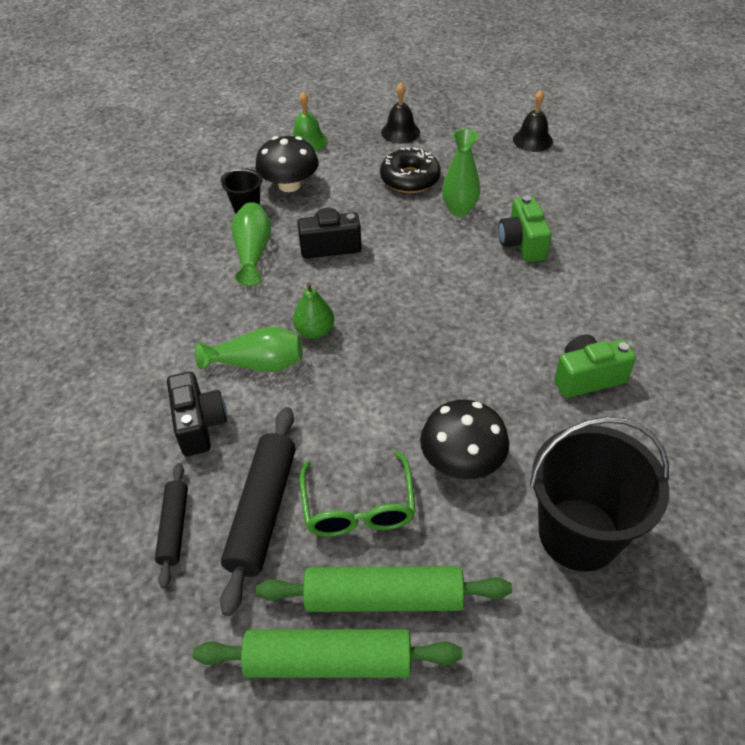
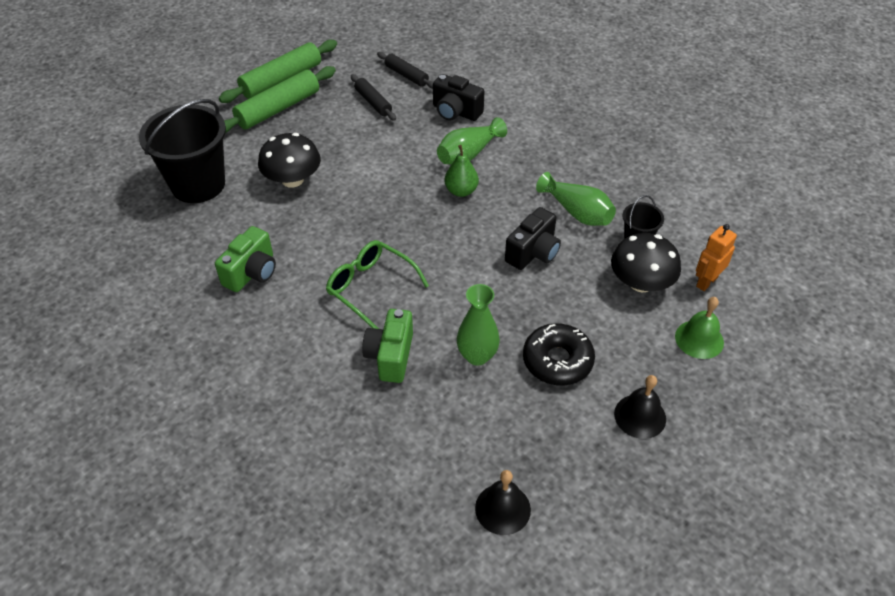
camera: 135 degrees right, 0 degrees up
black rolling pin [220,407,295,616] -> black rolling pin [351,74,396,121], size x0.58
green glasses [299,451,416,537] -> green glasses moved to [326,240,429,329]
green camera [498,195,552,262] -> green camera turned 120 degrees counterclockwise [362,309,413,383]
none -> orange robot [696,224,737,291]

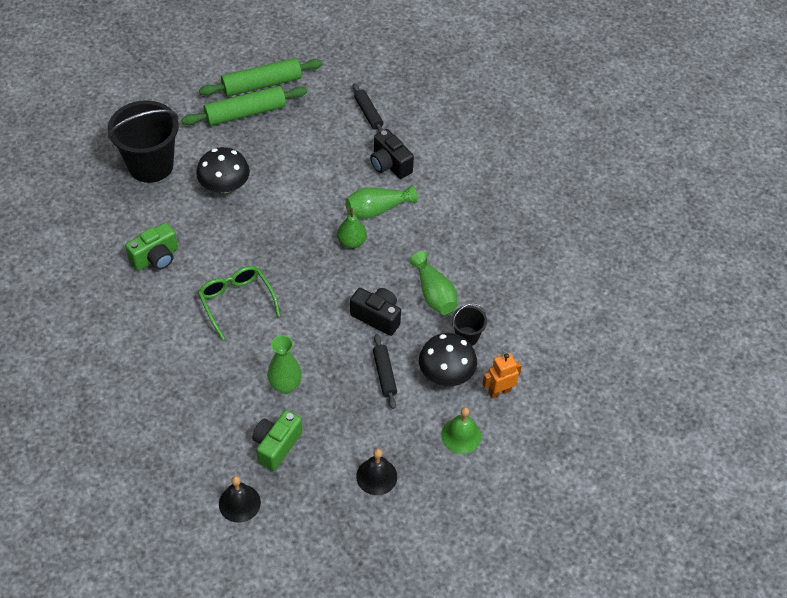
camera: 20 degrees right, 5 degrees up
black rolling pin [351,74,396,121] -> black rolling pin moved to [373,334,397,409]
green camera [362,309,413,383] -> green camera moved to [252,410,302,471]
black camera [505,207,561,270] -> black camera turned 120 degrees counterclockwise [350,288,401,336]
black donut [523,323,595,385] -> none

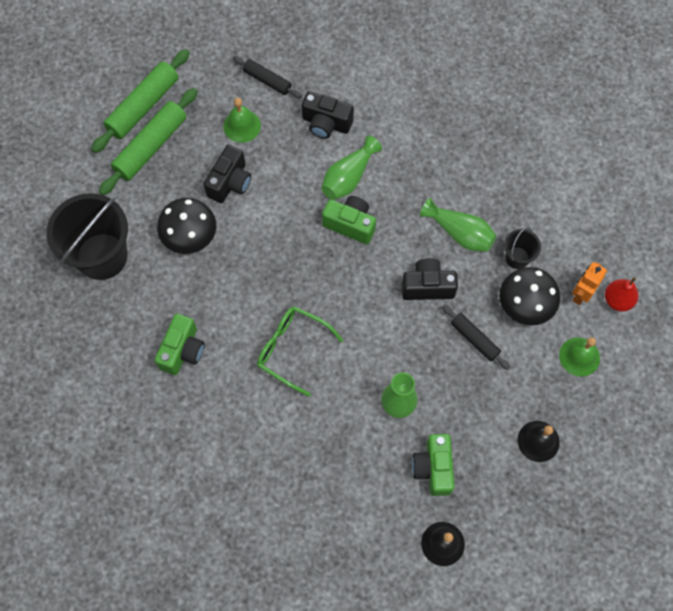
camera: 30 degrees left, 15 degrees up
green pear [337,208,367,248] -> green camera [322,196,376,244]
none -> black camera [204,145,251,203]
none -> green bell [223,98,261,143]
none -> red pear [605,277,639,311]

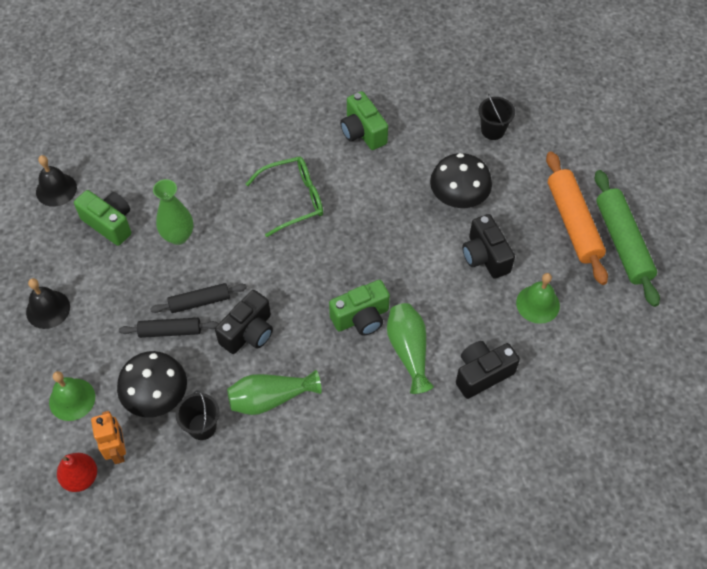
camera: 130 degrees right, 10 degrees down
black bucket [46,193,128,280] -> black bucket [478,94,515,140], size x0.47
green rolling pin [99,88,198,195] -> orange rolling pin [546,151,608,285]
black rolling pin [233,56,302,98] -> black rolling pin moved to [150,283,247,313]

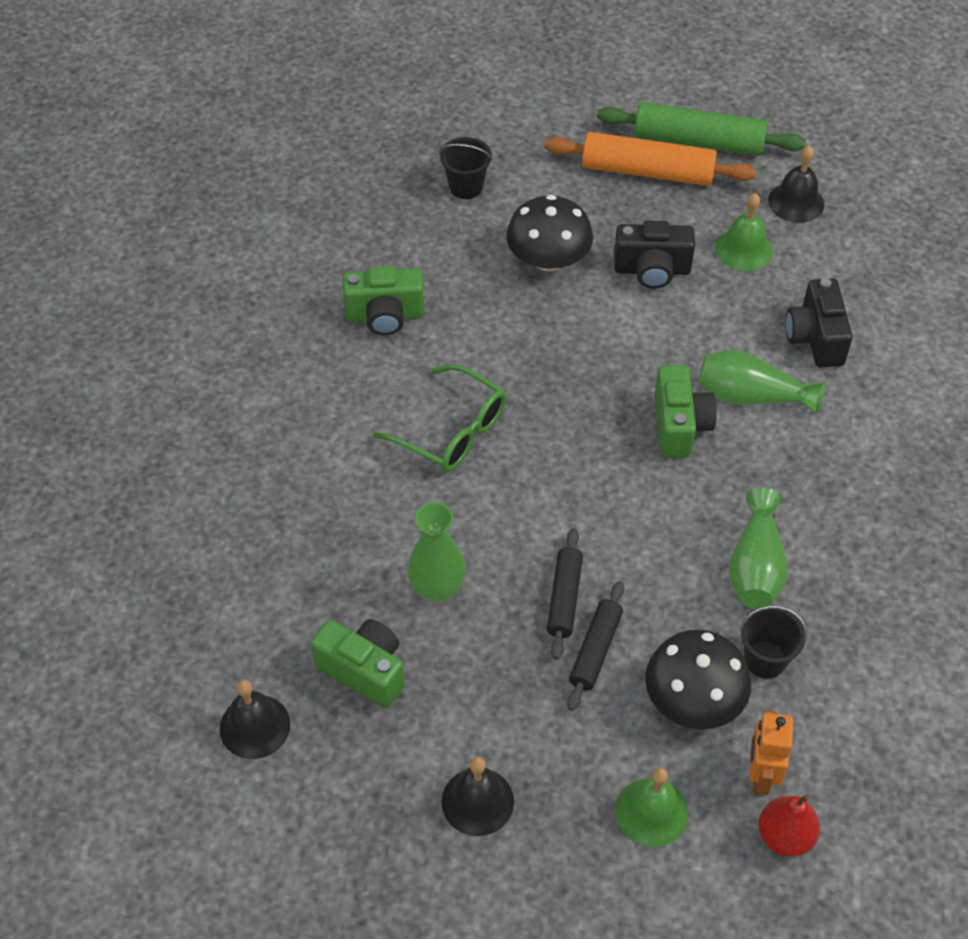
camera: 65 degrees left, 5 degrees down
green camera [74,190,131,246] -> green camera turned 60 degrees clockwise [311,619,405,709]
orange robot [91,411,126,464] -> orange robot turned 90 degrees counterclockwise [749,711,794,795]
black camera [215,290,273,354] -> none
green glasses [246,157,323,237] -> green glasses turned 120 degrees clockwise [373,364,506,472]
none -> black bell [768,145,824,223]

